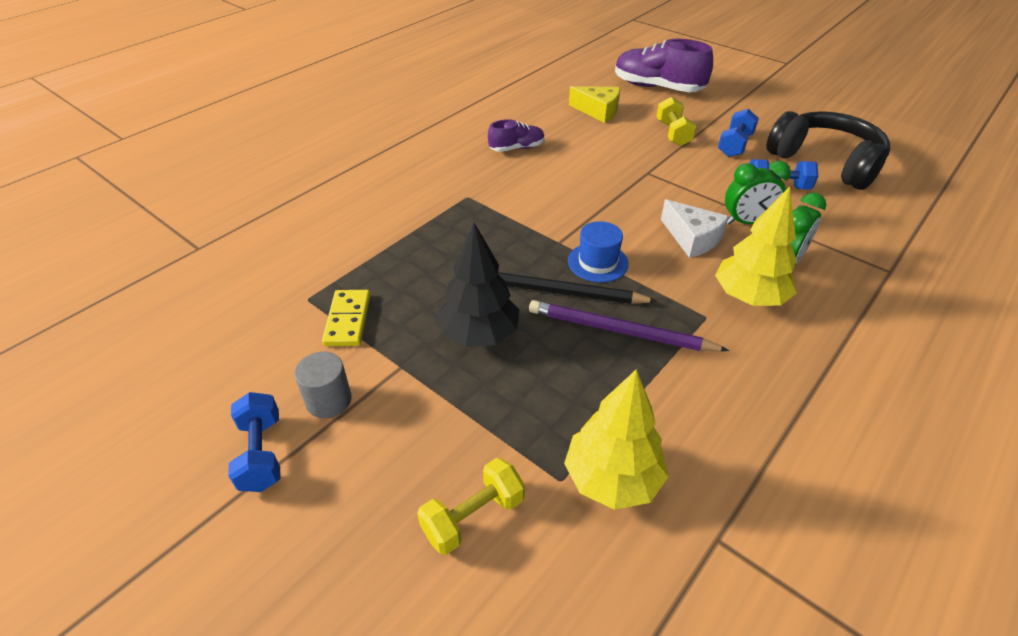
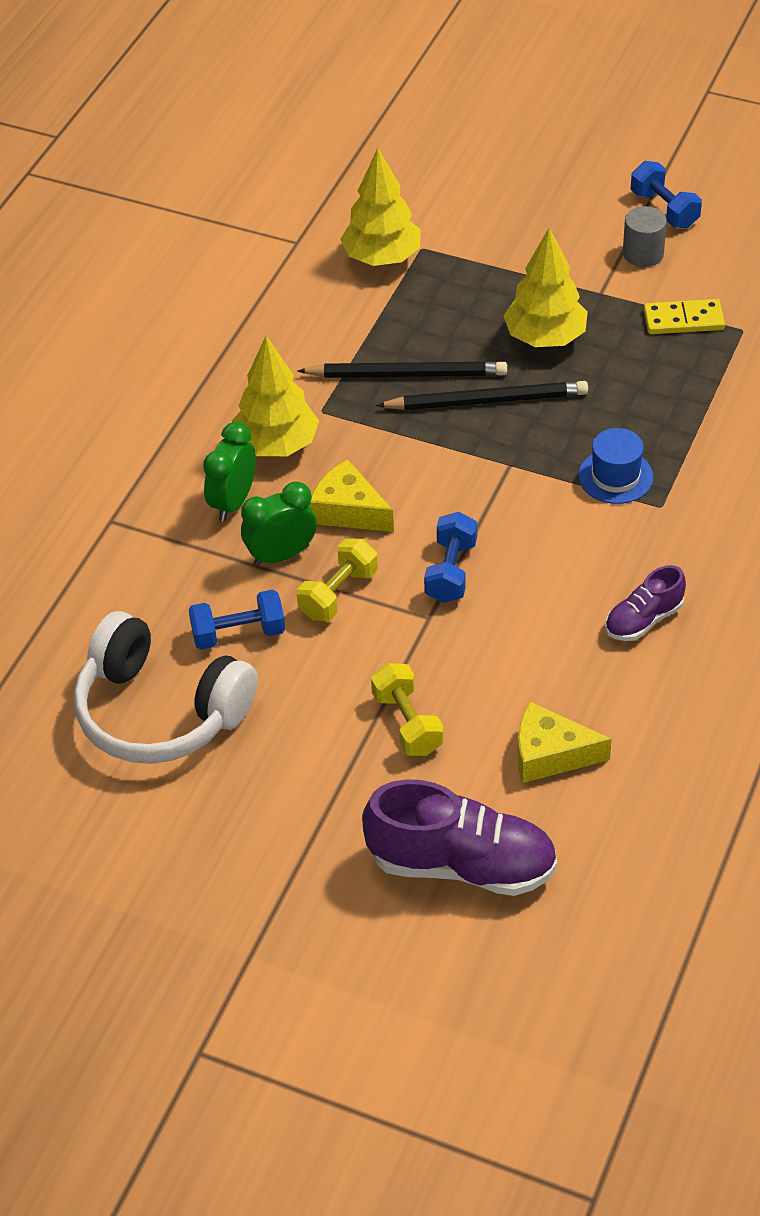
camera: 165 degrees right, 5 degrees up
yellow domino [322,290,371,346] -> yellow domino turned 75 degrees counterclockwise [644,299,725,334]
yellow dumbbell [417,458,525,555] -> yellow dumbbell moved to [297,538,378,621]
black tree [437,223,519,347] -> yellow tree [503,228,588,347]
purple pencil [529,300,729,352] -> black pencil [298,361,507,378]
blue hat [568,221,629,282] -> blue hat moved to [578,428,653,504]
white cheese [661,199,729,258] -> yellow cheese [309,459,394,532]
blue dumbbell [718,109,759,157] -> blue dumbbell moved to [424,512,477,603]
black headphones [766,111,890,190] -> white headphones [74,611,258,764]

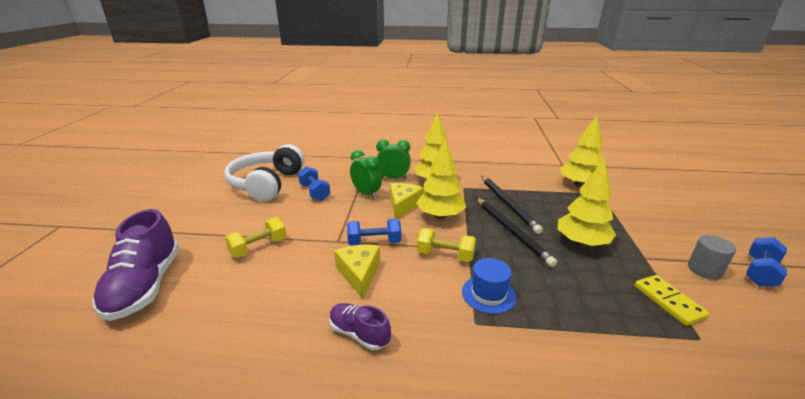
camera: 70 degrees right, 20 degrees down
yellow dumbbell [297,538,378,621] -> yellow dumbbell moved to [417,228,476,262]
yellow cheese [518,702,612,783] -> yellow cheese moved to [334,245,380,299]
none -> yellow tree [416,139,466,219]

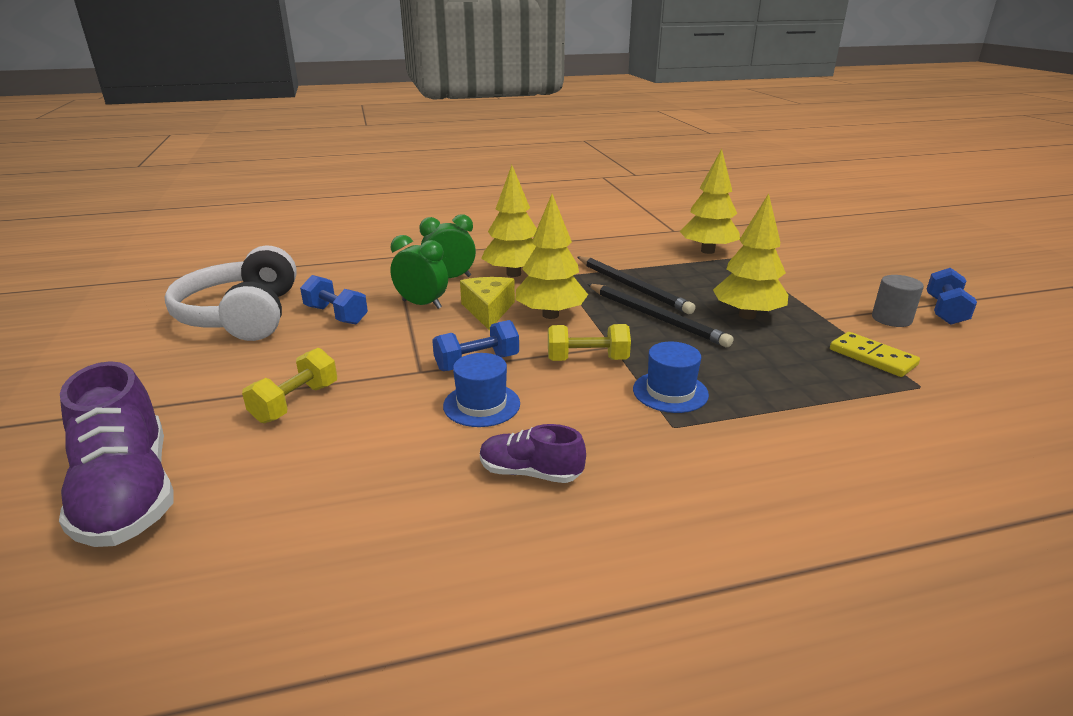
camera: 20 degrees left, 0 degrees up
yellow cheese [334,245,380,299] -> blue hat [443,353,520,427]

